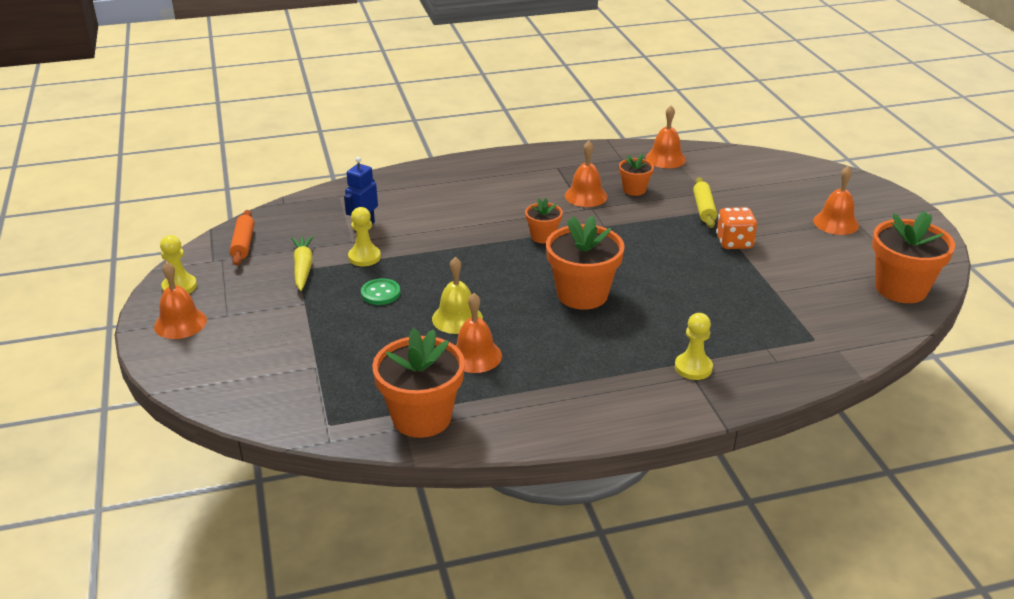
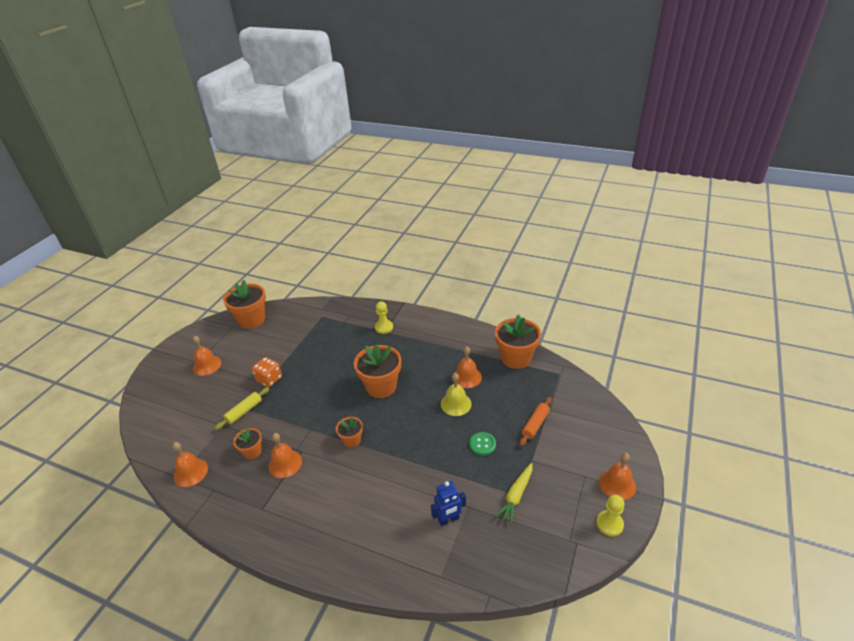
camera: 140 degrees left, 5 degrees up
orange rolling pin [230,210,254,266] -> orange rolling pin moved to [519,397,552,446]
yellow pawn [348,207,381,266] -> none

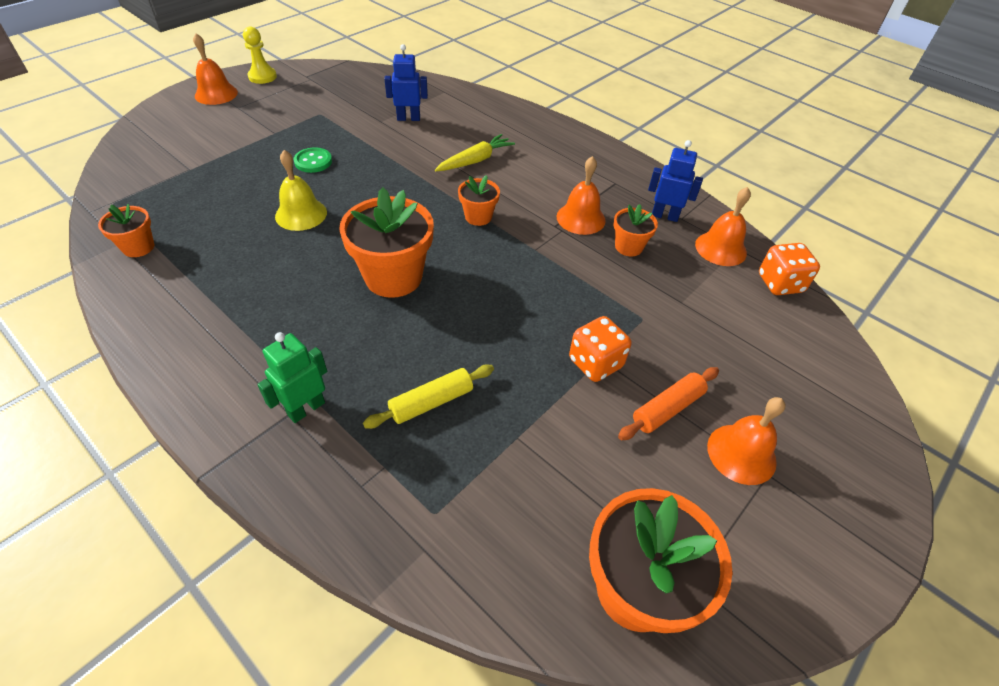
camera: 165 degrees left, 10 degrees up
yellow rolling pin [214,387,269,430] -> yellow rolling pin moved to [363,365,494,429]
yellow pawn [375,301,393,334] -> green robot [257,332,327,423]
orange bell [454,346,482,388] -> none
orange flower pot [495,314,541,369] -> orange flower pot [98,204,155,257], size x0.53
yellow carrot [495,463,532,524] -> yellow carrot moved to [435,134,515,171]
orange rolling pin [519,397,552,446] -> orange rolling pin moved to [618,367,719,440]
none -> blue robot [648,140,703,222]
none -> orange dice [759,243,820,295]

